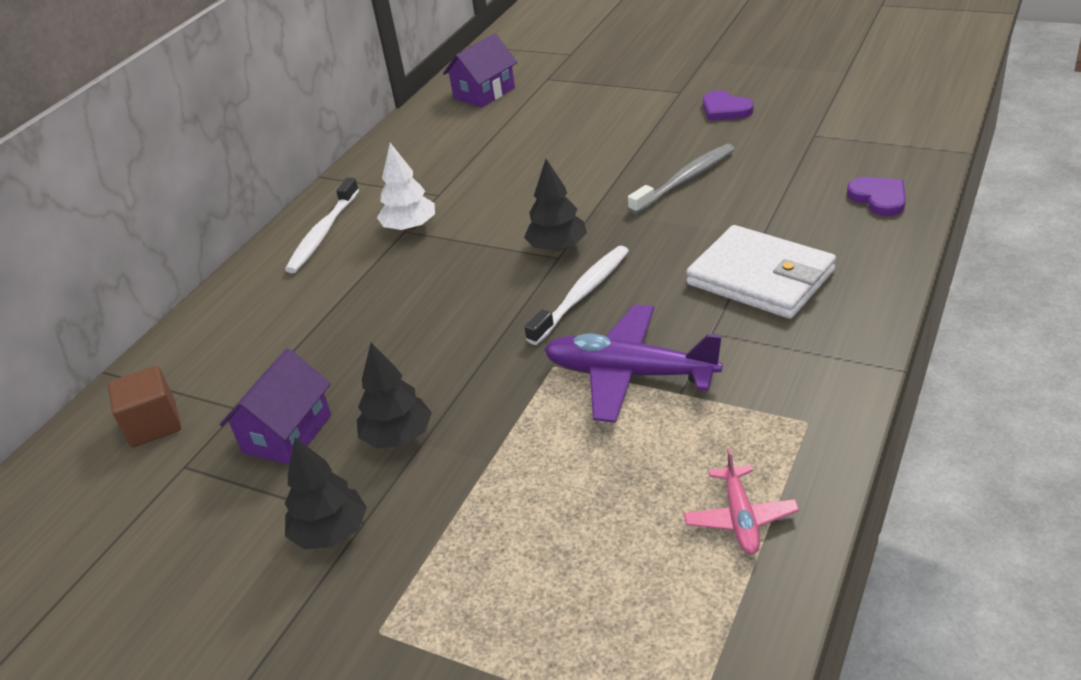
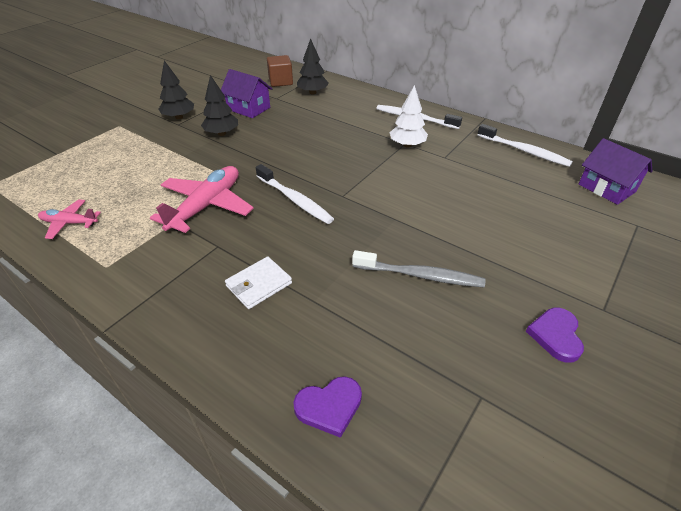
camera: 95 degrees right, 5 degrees up
black tree [524,159,587,252] -> black tree moved to [297,38,329,95]
purple plane [544,305,723,423] -> pink plane [150,166,254,233]
grey toothbrush [628,144,735,214] -> grey toothbrush turned 45 degrees counterclockwise [352,250,485,287]
white wallet [686,225,836,319] -> white wallet [225,257,292,309], size x0.57
purple heart [703,90,754,121] -> purple heart turned 45 degrees counterclockwise [526,308,584,363]
none -> white toothbrush [477,124,573,167]

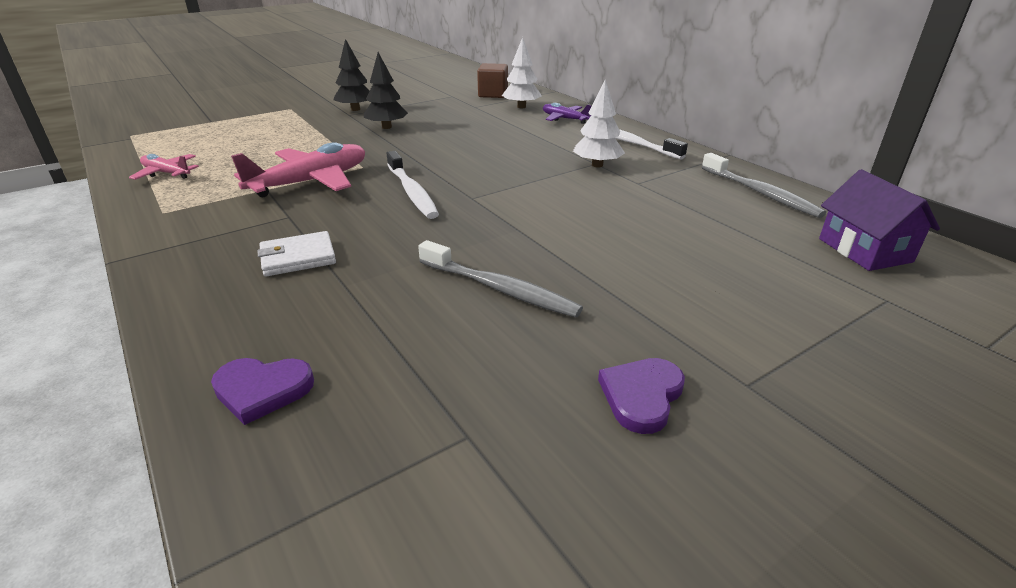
camera: 20 degrees right, 10 degrees down
purple house [221,69,272,118] -> none
black tree [297,38,329,95] -> white tree [502,37,542,108]
white toothbrush [477,124,573,167] -> grey toothbrush [702,153,826,218]
none -> purple plane [543,103,592,124]

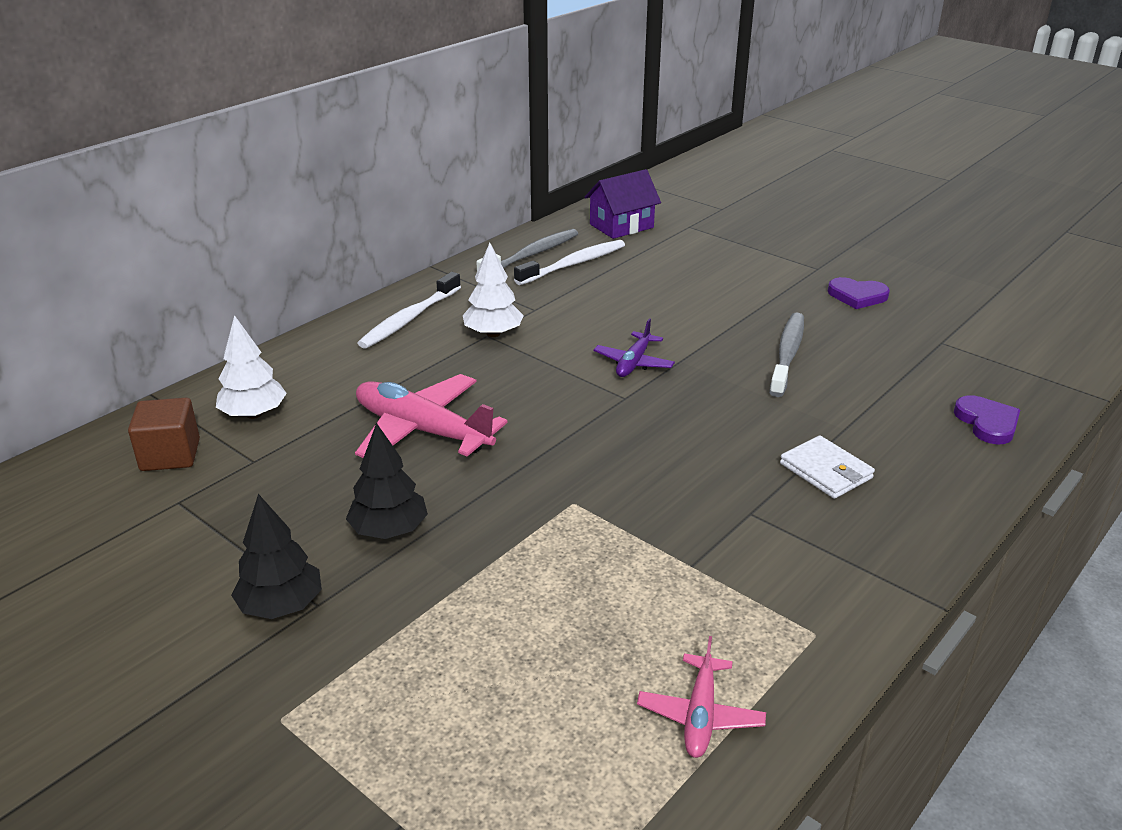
camera: 105 degrees left, 0 degrees up
pink plane [231,142,365,197] -> pink plane moved to [355,374,508,458]
white toothbrush [387,151,439,219] -> white toothbrush moved to [514,240,625,285]
purple plane [543,103,592,124] -> purple plane moved to [594,318,675,377]

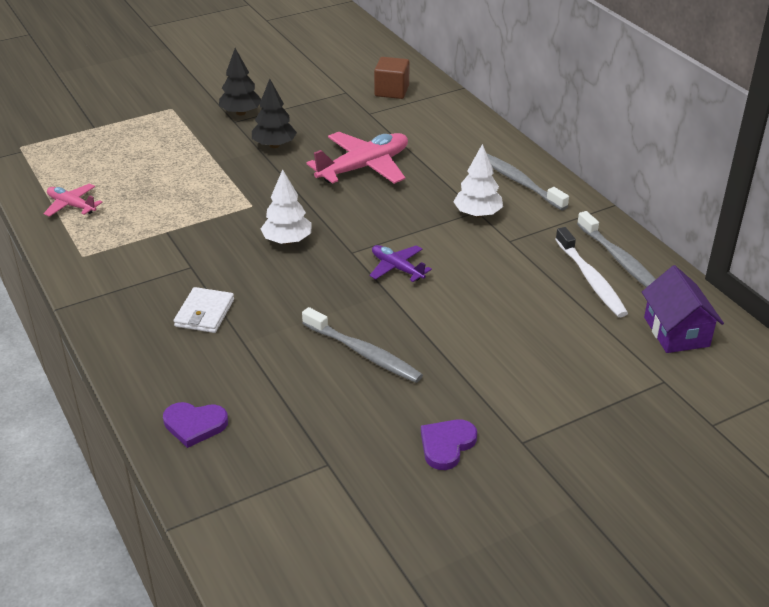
camera: 110 degrees right, 5 degrees up
white tree [216,315,287,419] -> white tree moved to [261,169,312,244]
white toothbrush [358,272,461,349] -> grey toothbrush [487,154,569,210]
white wallet [780,435,875,499] -> white wallet turned 60 degrees counterclockwise [174,287,234,333]

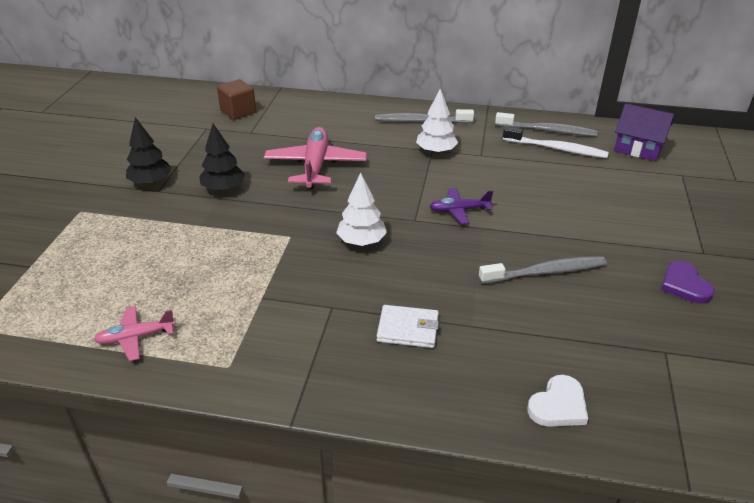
camera: 50 degrees left, 0 degrees up
purple heart [163,402,228,448] -> white heart [527,375,588,427]
white wallet [174,287,234,333] -> white wallet turned 45 degrees counterclockwise [377,305,439,348]

